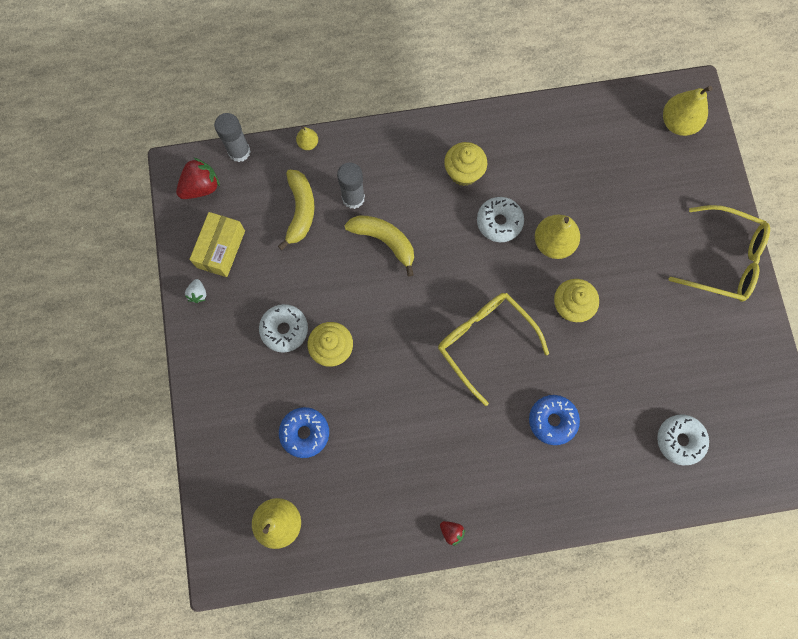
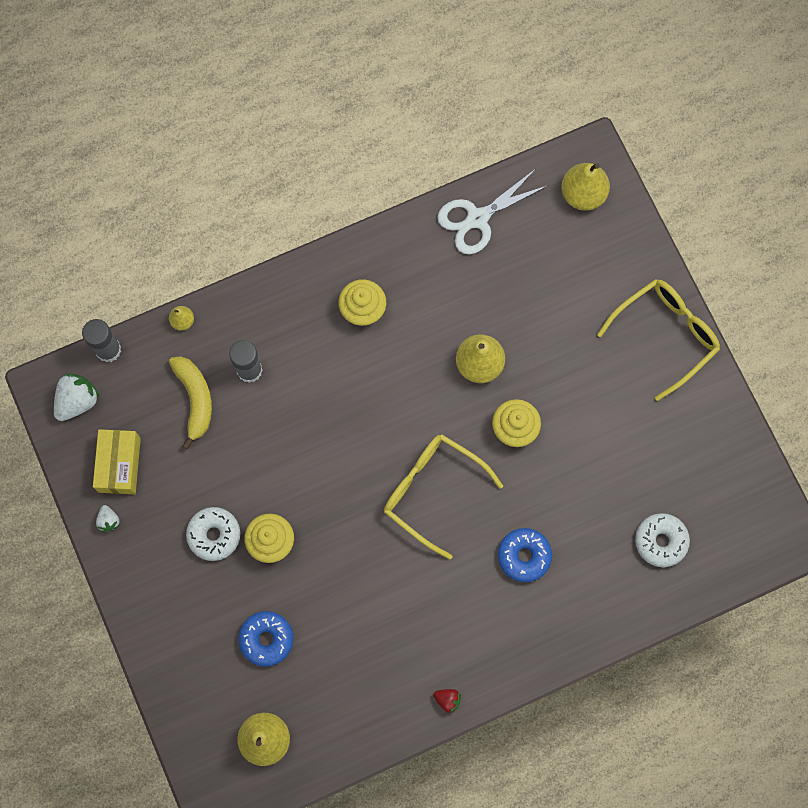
camera: 15 degrees left, 0 degrees up
red strawberry [176,157,220,199] -> white strawberry [54,373,100,421]
yellow banana [344,215,414,276] -> none
white donut [477,197,524,242] -> none
yellow glasses [669,205,770,302] -> yellow glasses turned 45 degrees counterclockwise [597,279,720,401]
none -> white scissors [437,170,549,254]

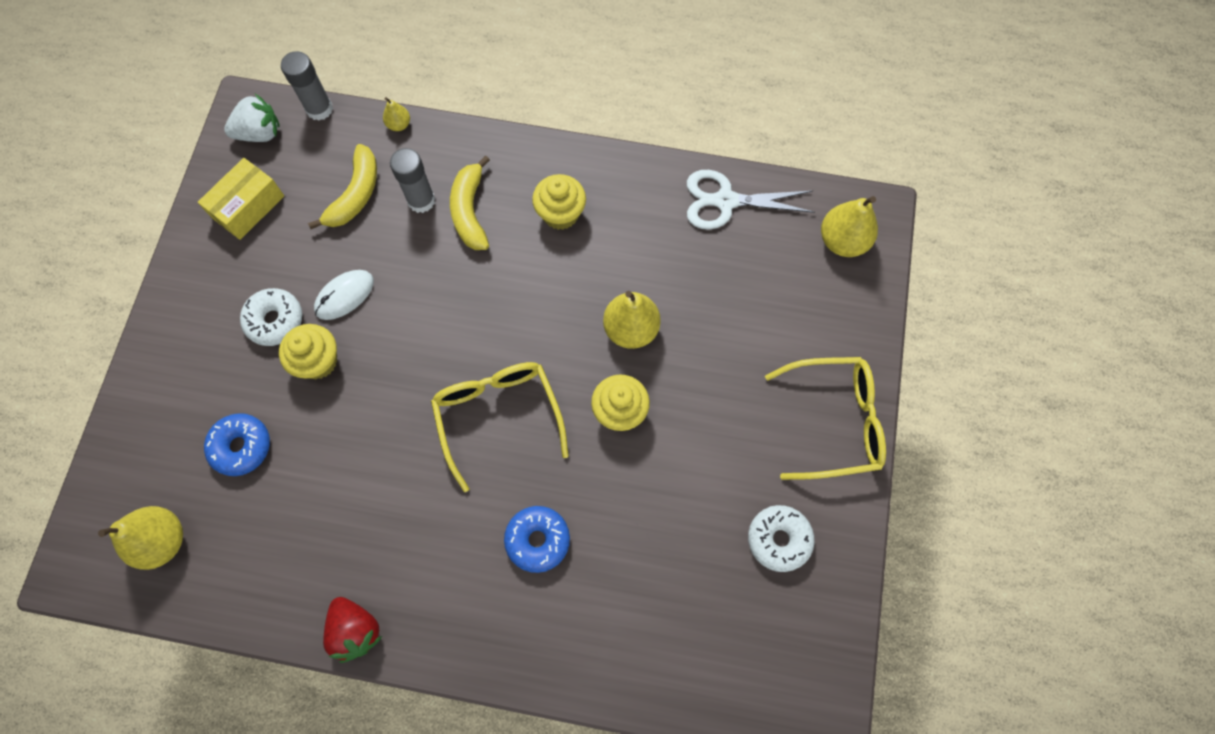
camera: 35 degrees right, 5 degrees down
white strawberry [96,505,119,532] -> none
red strawberry [433,689,461,713] -> red strawberry [323,597,382,663], size x1.85
white donut [635,513,690,567] -> white donut moved to [748,505,815,572]
none -> white mouse [314,270,374,320]
none -> yellow banana [450,155,490,250]

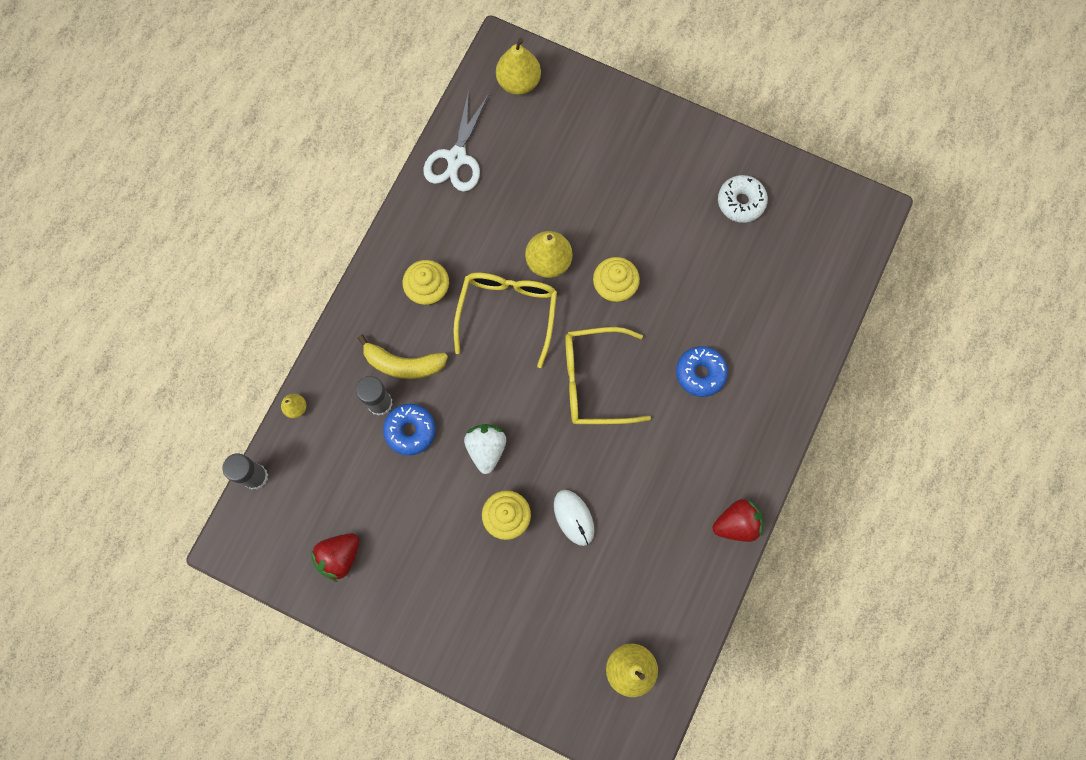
camera: 75 degrees left, 5 degrees up
yellow box [198,158,284,240] -> red strawberry [311,533,359,582]
blue donut [204,413,270,476] -> blue donut moved to [383,404,436,455]
white strawberry [224,94,280,142] -> white strawberry moved to [464,424,506,474]
white donut [240,288,302,346] -> none
yellow banana [308,144,377,229] -> none
white mouse [314,270,374,320] -> white mouse moved to [554,490,594,546]
yellow glasses [765,357,886,480] -> yellow glasses moved to [453,273,557,368]

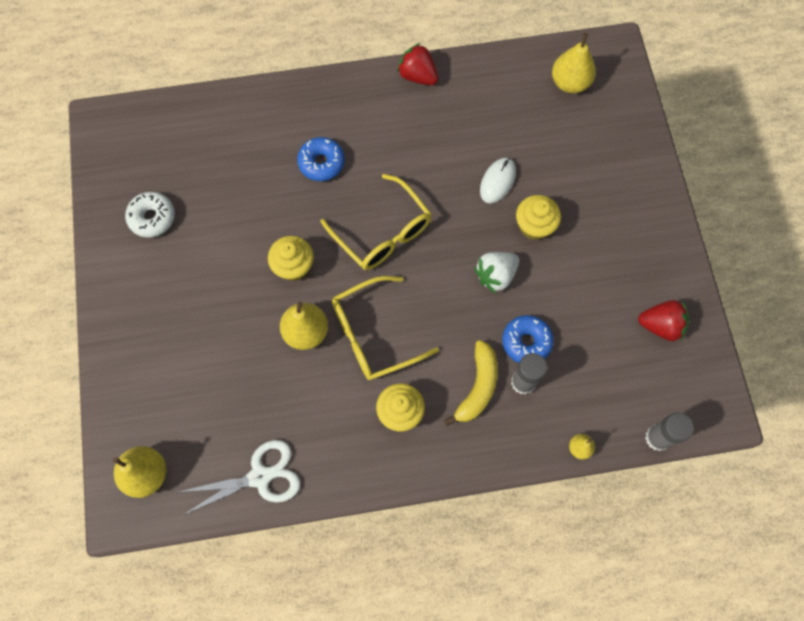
camera: 125 degrees left, 5 degrees down
yellow banana [358,334,448,379] -> yellow banana turned 45 degrees clockwise [444,340,498,426]

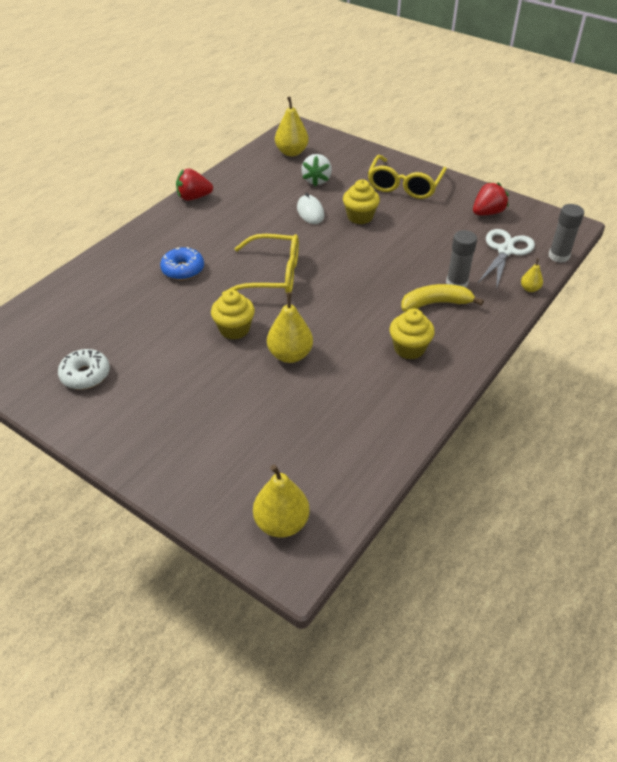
camera: 45 degrees left, 25 degrees down
white scissors [179,440,301,515] -> white scissors moved to [478,229,535,290]
yellow glasses [332,276,439,380] -> yellow glasses moved to [368,155,447,199]
yellow banana [444,340,498,426] -> yellow banana turned 75 degrees counterclockwise [401,284,484,312]
white strawberry [474,252,519,293] -> white strawberry moved to [301,154,332,186]
blue donut [502,315,554,363] -> none

